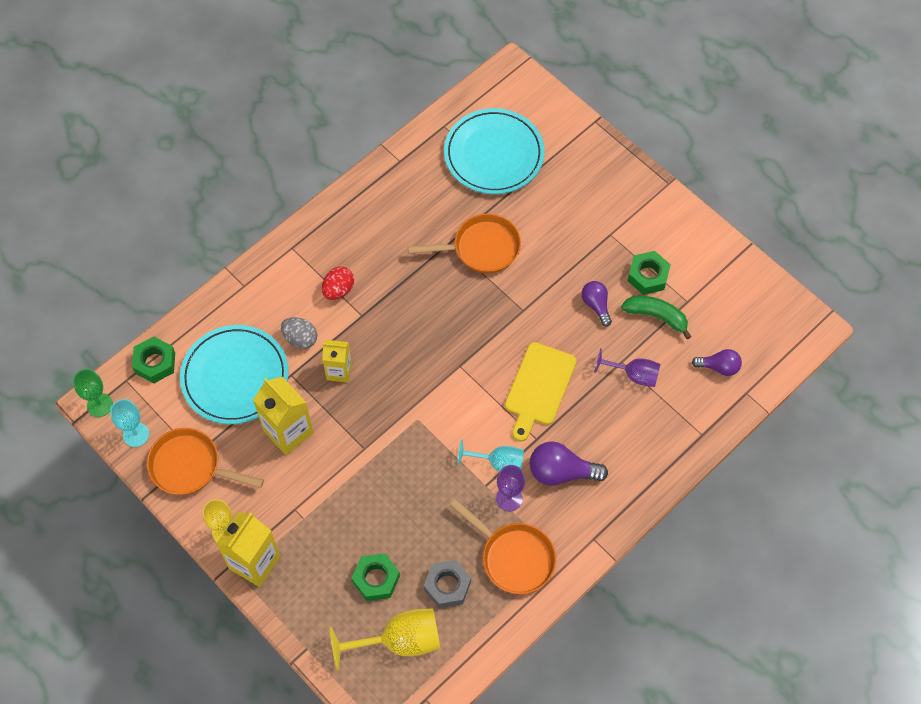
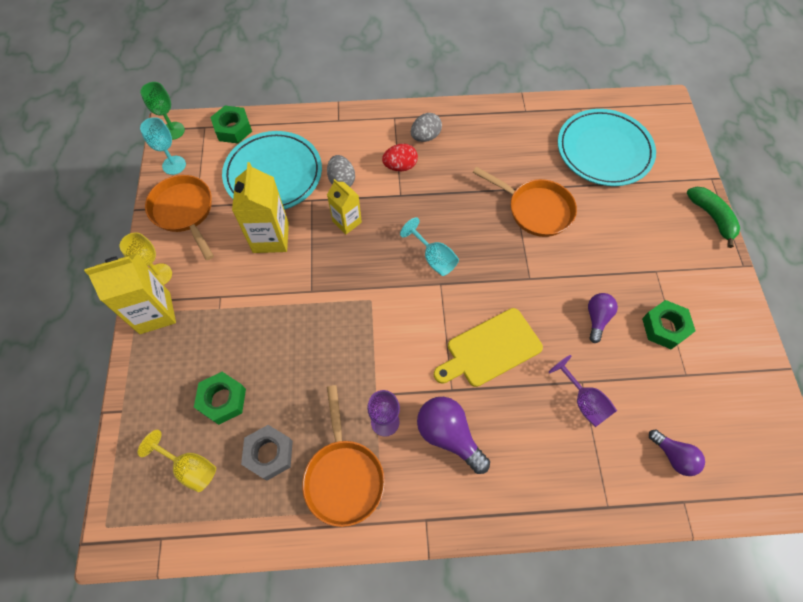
camera: 40 degrees right, 0 degrees up
yellow goblet [329,608,440,670] -> yellow goblet [138,430,216,492], size x0.65
turquoise goblet [457,439,524,472] -> turquoise goblet moved to [400,217,459,276]
green banana [621,296,692,339] -> green banana moved to [687,187,740,248]
none -> grey egg [411,113,442,142]

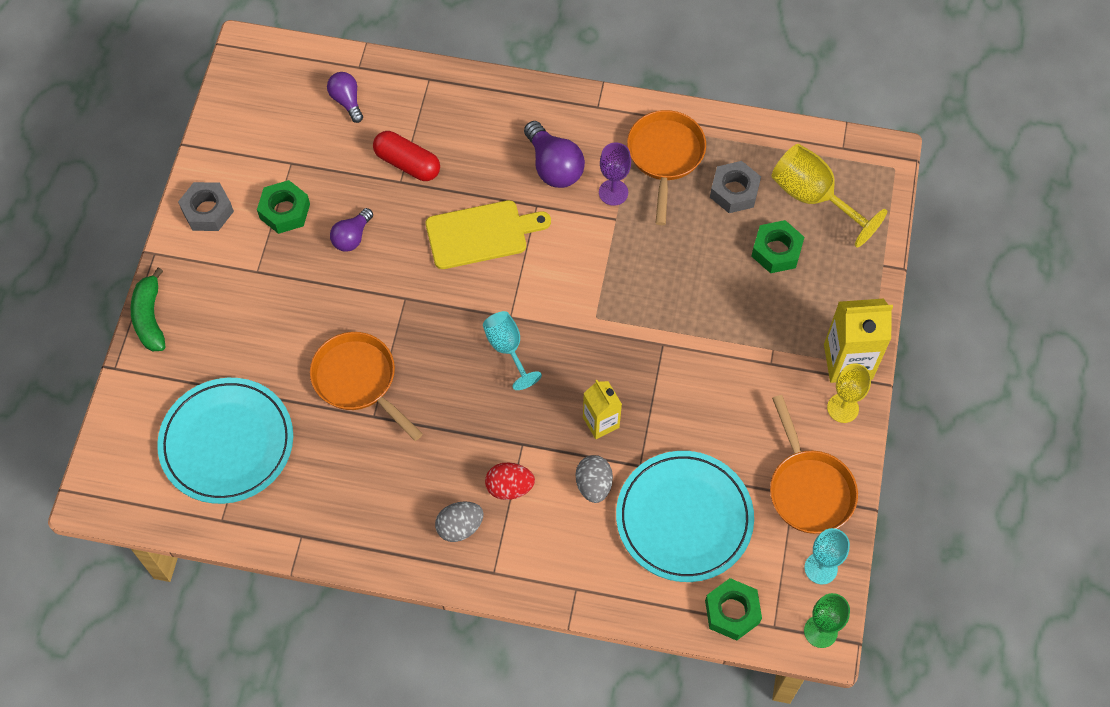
camera: 165 degrees left, 0 degrees up
yellow goblet [138,430,216,492] -> yellow goblet [771,144,887,247], size x1.55
yellow carton [232,162,289,253] -> none
purple goblet [548,355,617,427] -> red capsule [373,131,440,181]
none -> grey nut [178,182,234,231]

